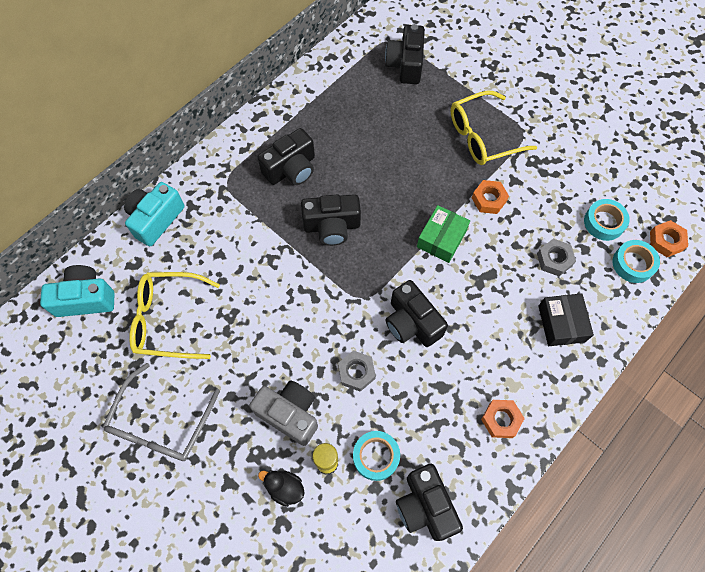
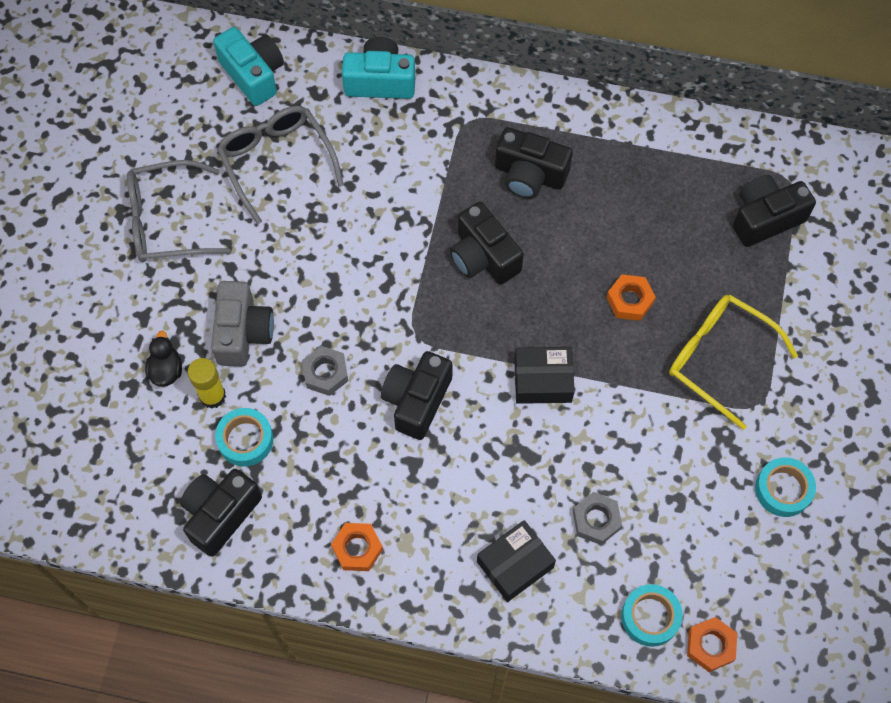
camera: 60 degrees right, 0 degrees up
yellow glasses [129,272,220,359] -> grey glasses [217,106,344,224]
green box [417,205,470,263] -> black box [514,347,575,404]
orange nut [472,180,509,214] -> orange nut moved to [607,274,656,321]
turquoise tape [584,199,630,241] -> turquoise tape moved to [755,457,816,517]

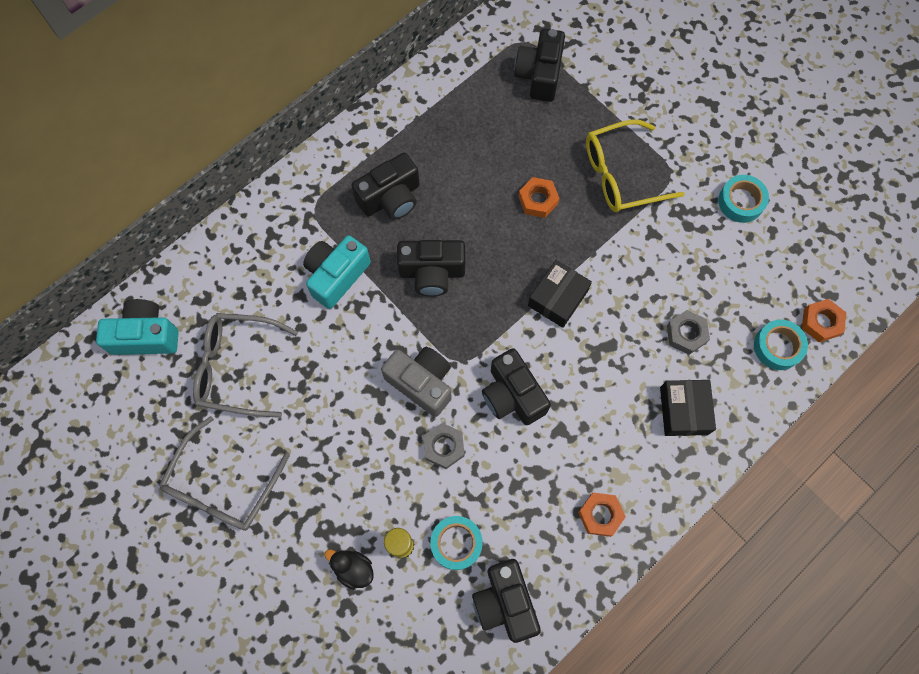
camera: 55 degrees left, 5 degrees up
grey camera [211,281,274,366] -> grey camera moved to [381,347,451,417]
turquoise camera [342,37,415,99] -> turquoise camera moved to [303,235,371,309]

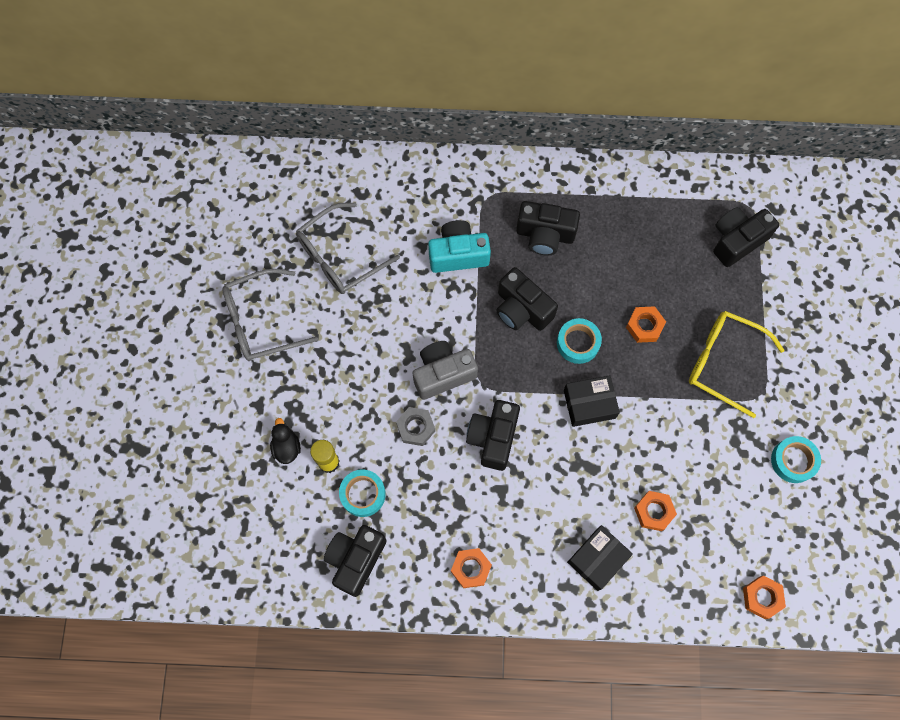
camera: 45 degrees right, 0 degrees up
turquoise camera [96,299,179,355] -> none
grey glasses [193,313,298,418] -> grey glasses turned 90 degrees counterclockwise [296,203,400,294]
grey camera [381,347,451,417] -> grey camera turned 105 degrees counterclockwise [412,341,478,400]
grey nut [667,310,710,355] -> orange nut [634,491,677,531]
turquoise tape [754,320,808,370] -> turquoise tape moved to [557,318,602,364]

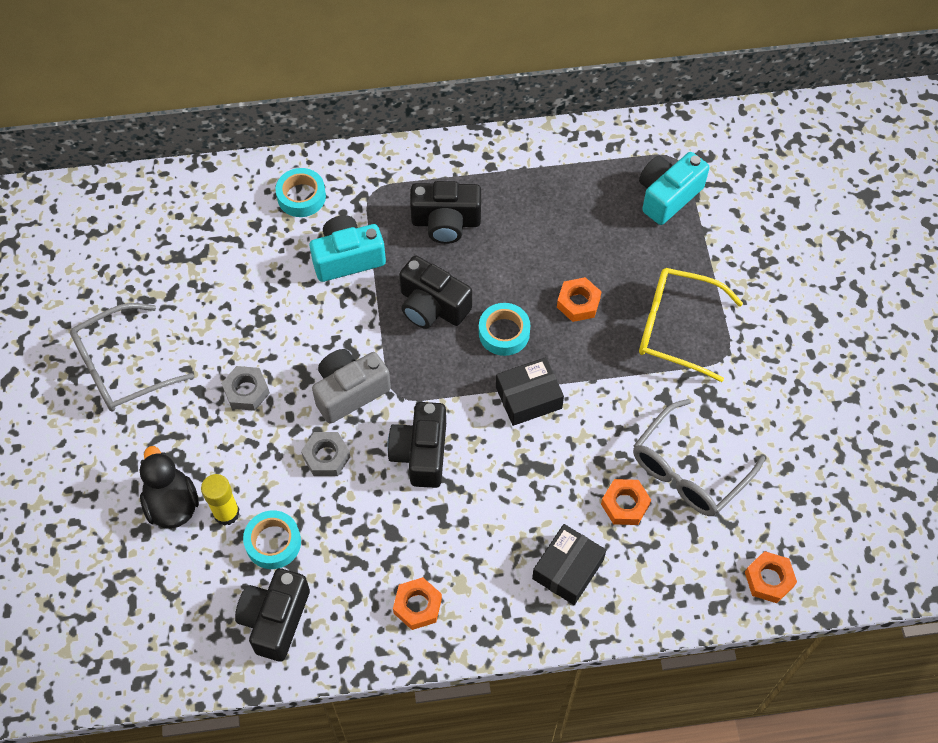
camera: 10 degrees left, 10 degrees down
black duck [270,418,301,464] -> black duck [140,446,199,529], size x1.52
grey glasses [296,203,400,294] -> grey glasses moved to [633,399,765,516]
black camera [713,207,779,267] -> turquoise camera [639,152,709,225]
turquoise tape [771,436,821,483] -> turquoise tape moved to [276,168,326,217]
none -> grey nut [221,366,270,411]

